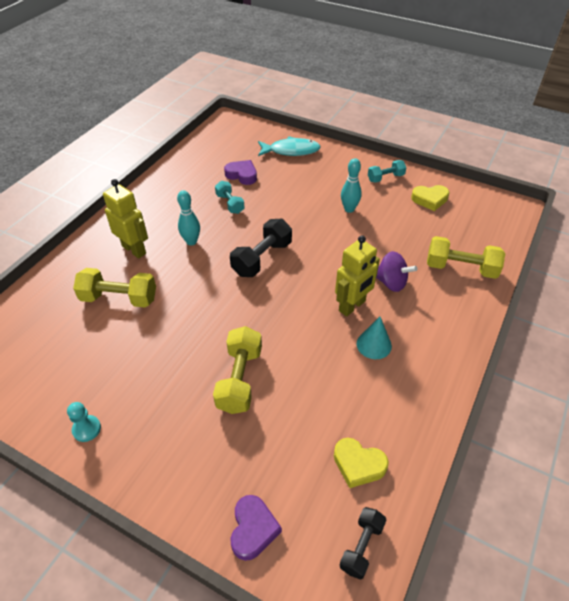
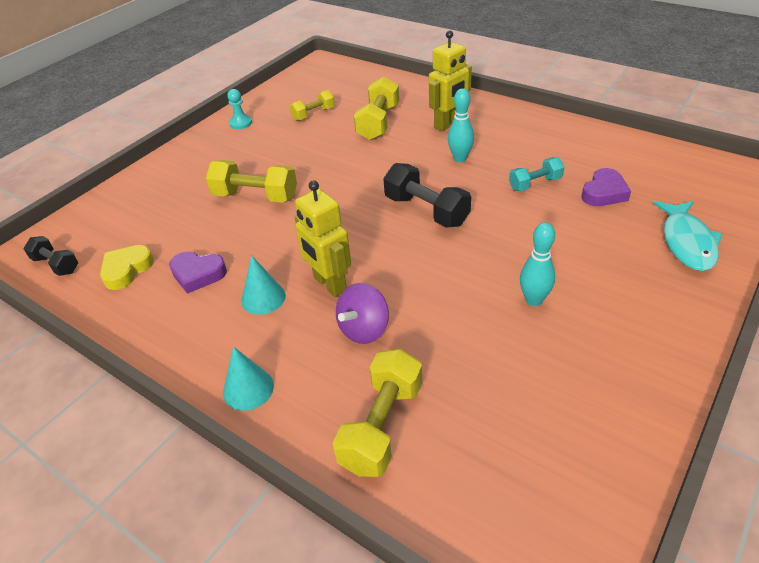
camera: 100 degrees right, 5 degrees down
purple heart [230,495,282,561] -> purple heart moved to [169,252,227,294]
turquoise dumbbell [368,160,406,183] -> none
yellow heart [411,185,449,211] -> none
none -> turquoise cone [223,347,274,411]
none -> yellow dumbbell [290,90,335,121]

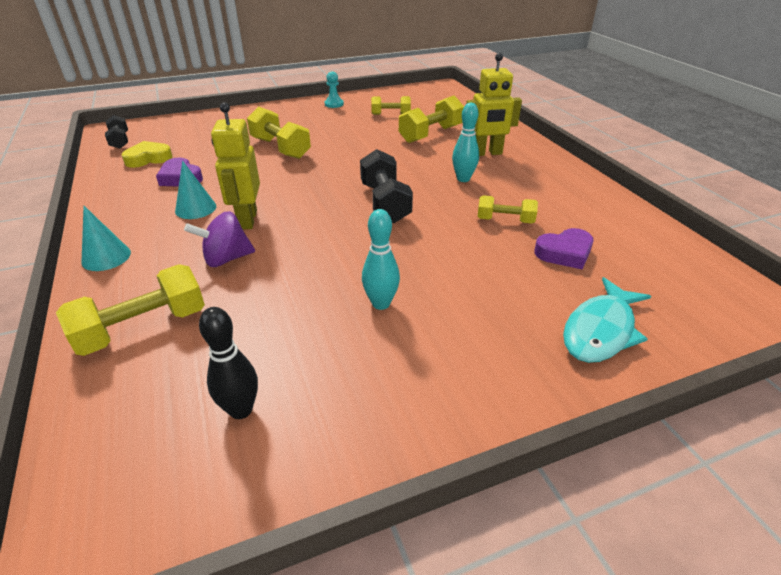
camera: 30 degrees right, 5 degrees down
turquoise dumbbell [509,157,564,191] -> yellow dumbbell [477,195,538,224]
none -> black bowling pin [199,307,258,419]

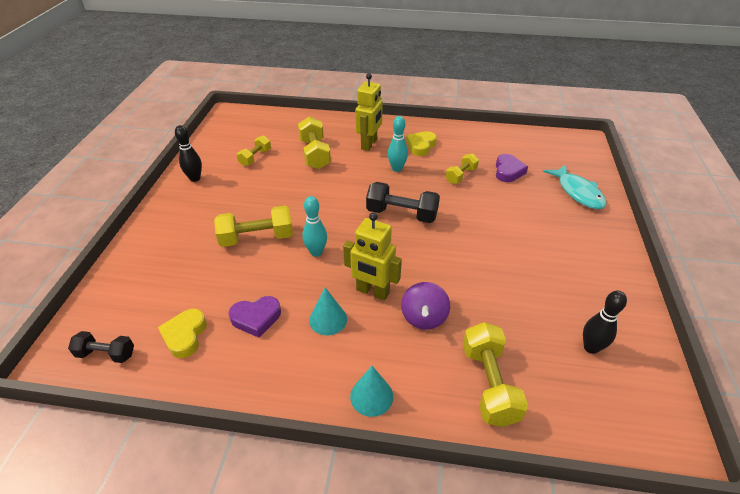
camera: 60 degrees left, 5 degrees up
turquoise pawn [325,71,344,108] -> black bowling pin [175,125,202,182]
turquoise bowling pin [362,209,400,310] -> turquoise bowling pin moved to [302,196,327,257]
none -> yellow heart [406,131,437,156]

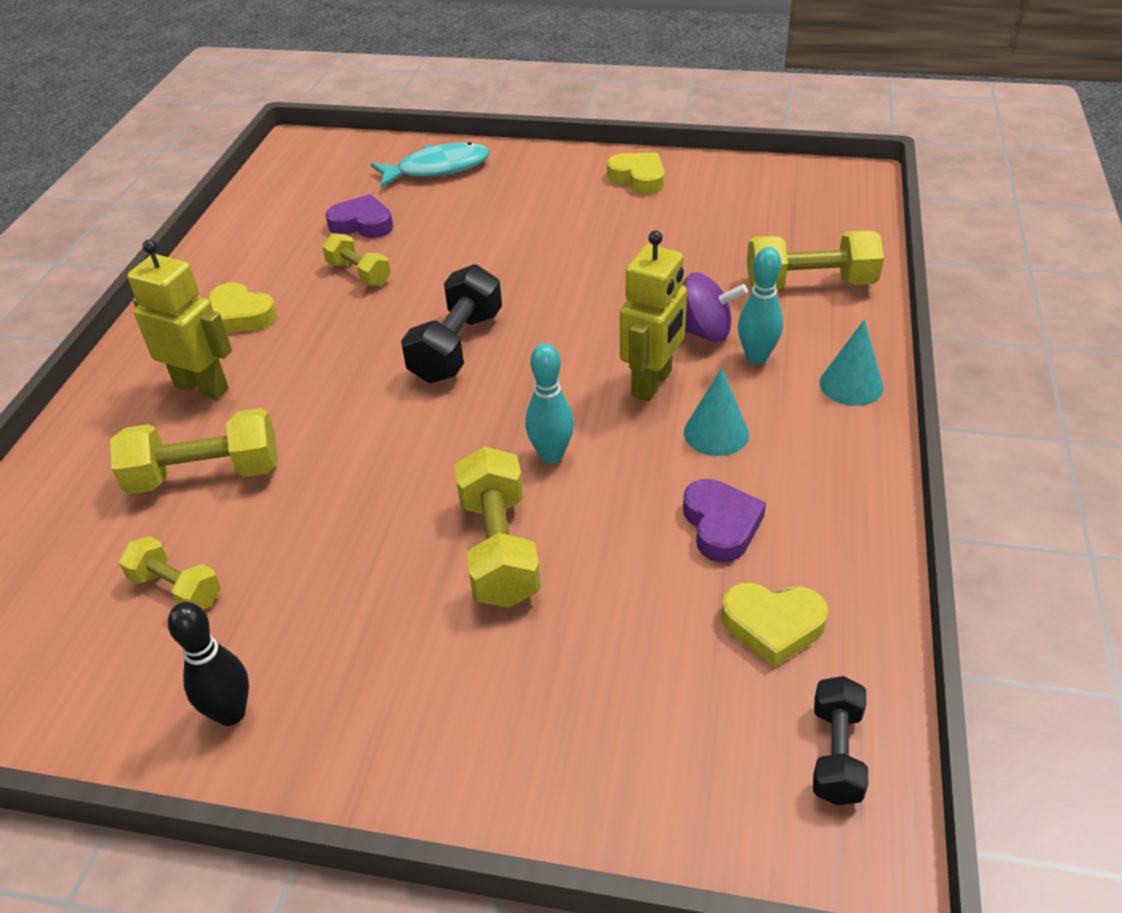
camera: 85 degrees left, 0 degrees up
turquoise bowling pin [388,116,408,172] -> turquoise bowling pin moved to [738,247,783,364]
black bowling pin [583,290,627,354] -> none
none -> yellow heart [607,153,665,194]

